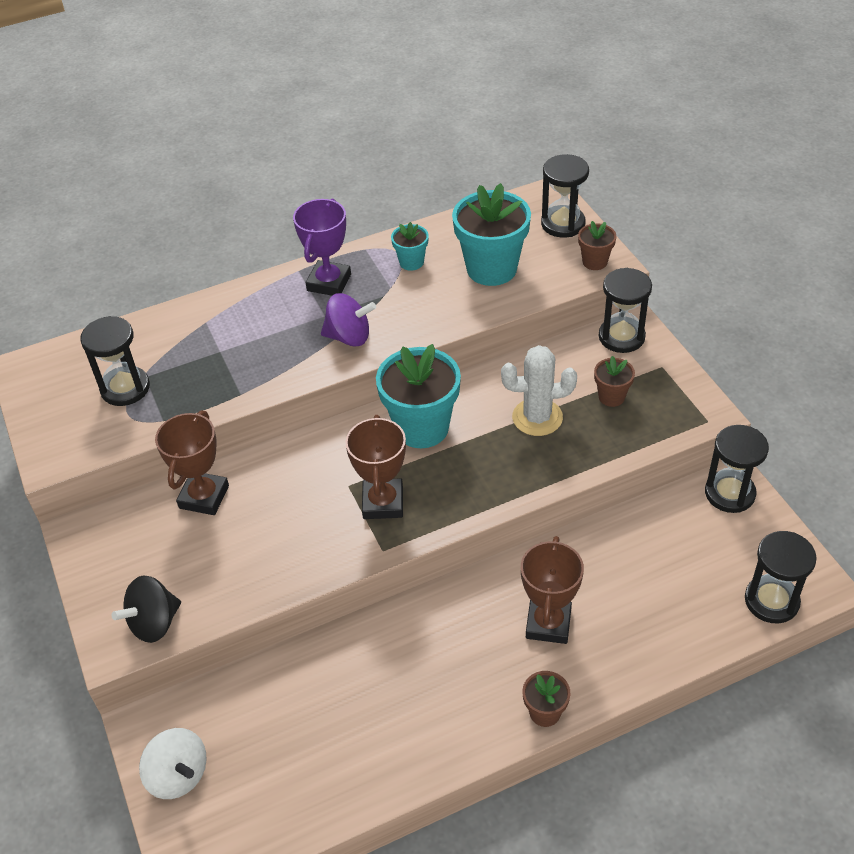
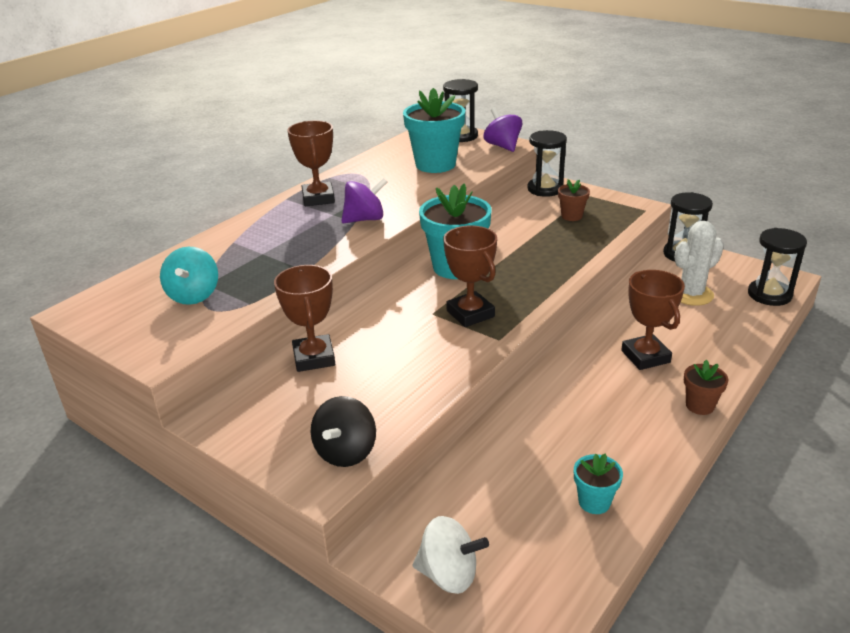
camera: 30 degrees left, 15 degrees down
black hourglass [80,316,150,406] -> turquoise spinning top [160,247,218,305]
purple trophy [293,199,351,296] -> brown trophy [287,120,335,206]
turquoise flower pot [391,222,429,271] -> turquoise flower pot moved to [574,453,623,514]
white cactus [501,345,577,436] -> white cactus moved to [675,221,724,306]
brown flower pot [578,221,616,270] -> purple spinning top [484,108,522,152]

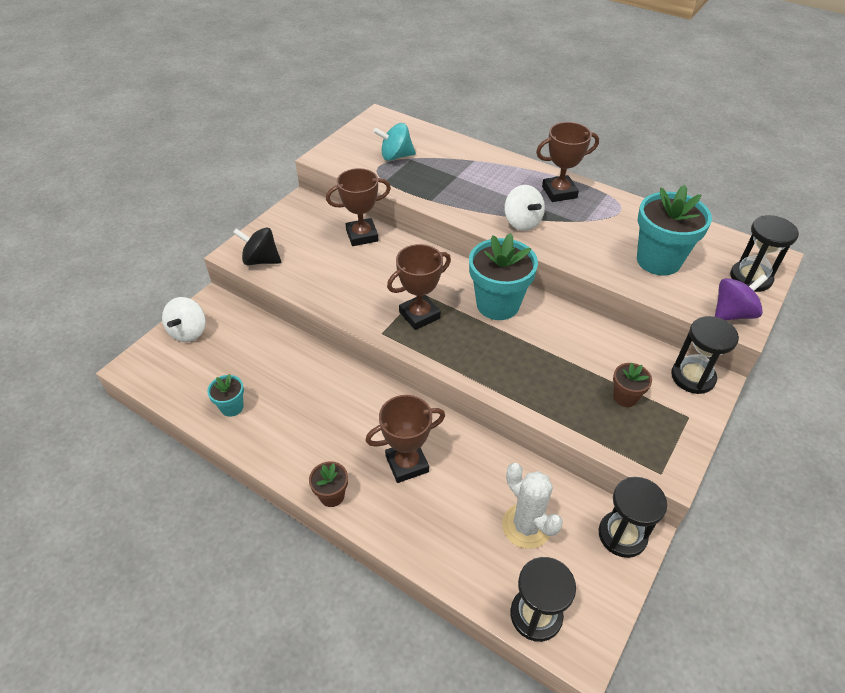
camera: 85 degrees right, 15 degrees up
purple spinning top [342,177,387,223] -> white spinning top [504,185,545,231]

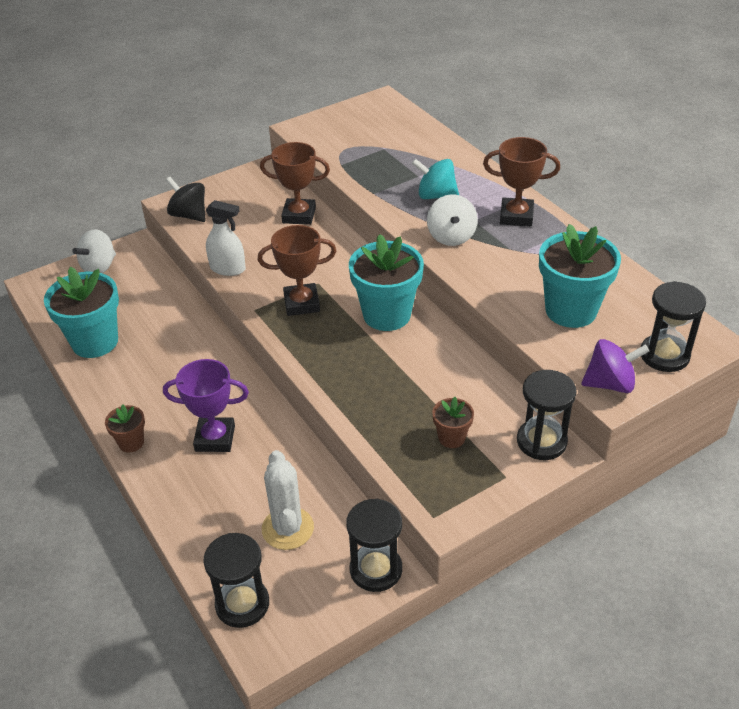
camera: 25 degrees right, 5 degrees down
turquoise flower pot [207,374,244,417] -> turquoise flower pot [44,267,119,358], size x2.02
brown trophy [365,395,445,483] -> purple trophy [163,359,249,452]
turquoise spinning top [373,123,416,161] -> turquoise spinning top moved to [412,159,459,199]
none -> white spray bottle [206,200,246,276]

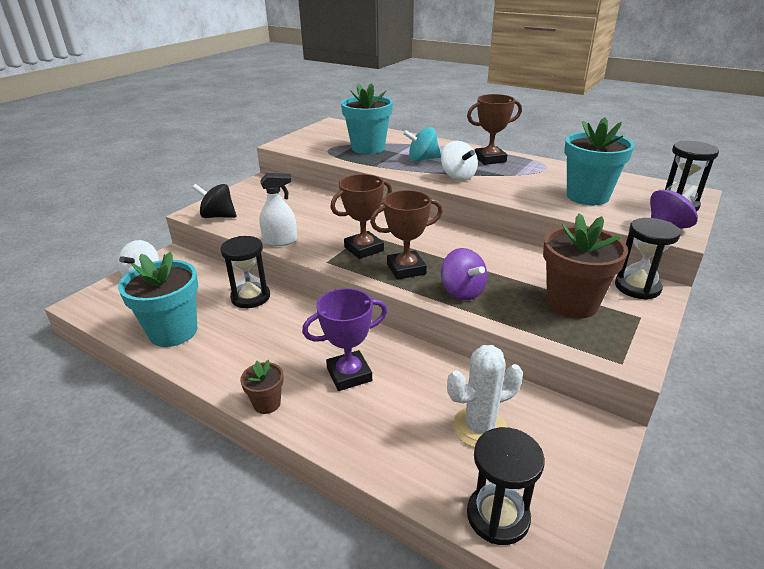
camera: 25 degrees left, 10 degrees down
brown trophy [260,142,330,225] -> brown trophy moved to [370,190,443,280]
white cactus [262,450,314,550] -> white cactus turned 75 degrees counterclockwise [447,345,523,448]
black hourglass [346,499,402,592] -> black hourglass moved to [220,236,270,308]
turquoise flower pot [349,234,424,331] -> turquoise flower pot moved to [341,83,393,154]
brown flower pot [432,397,474,448] -> brown flower pot [543,213,628,318], size x2.02
none -> purple spinning top [441,248,487,300]

